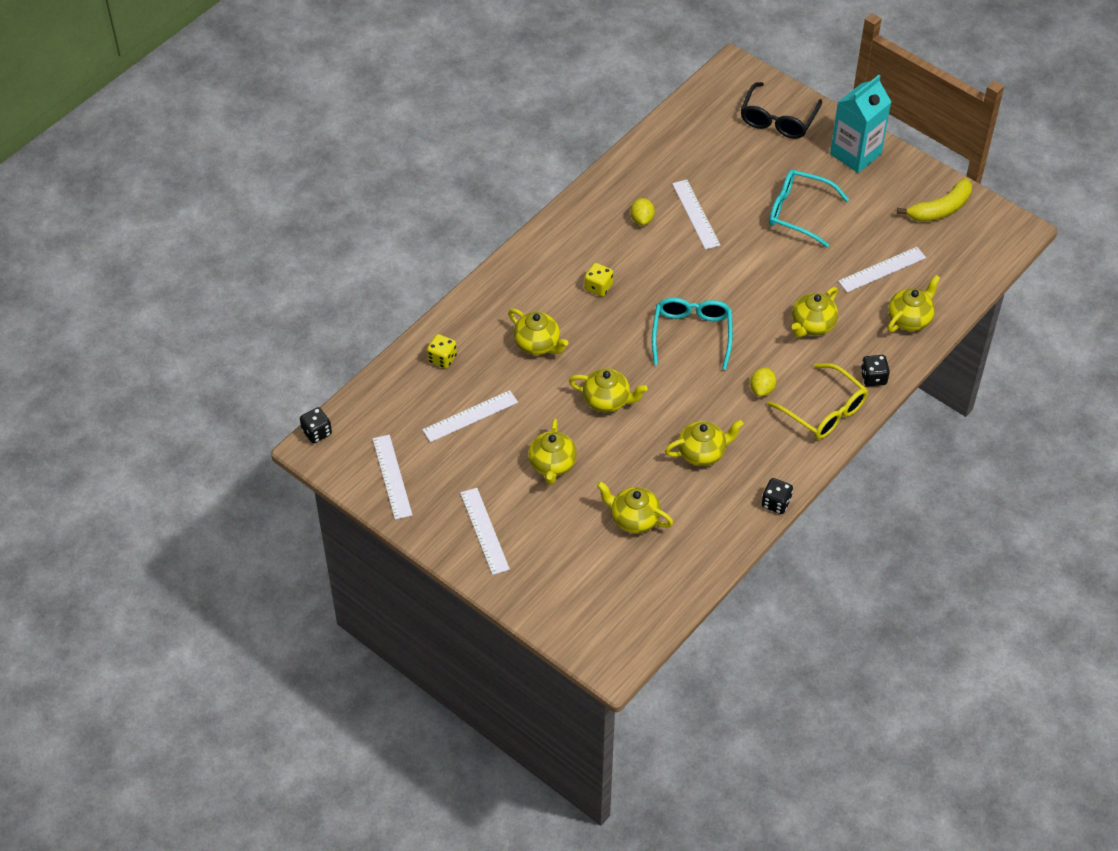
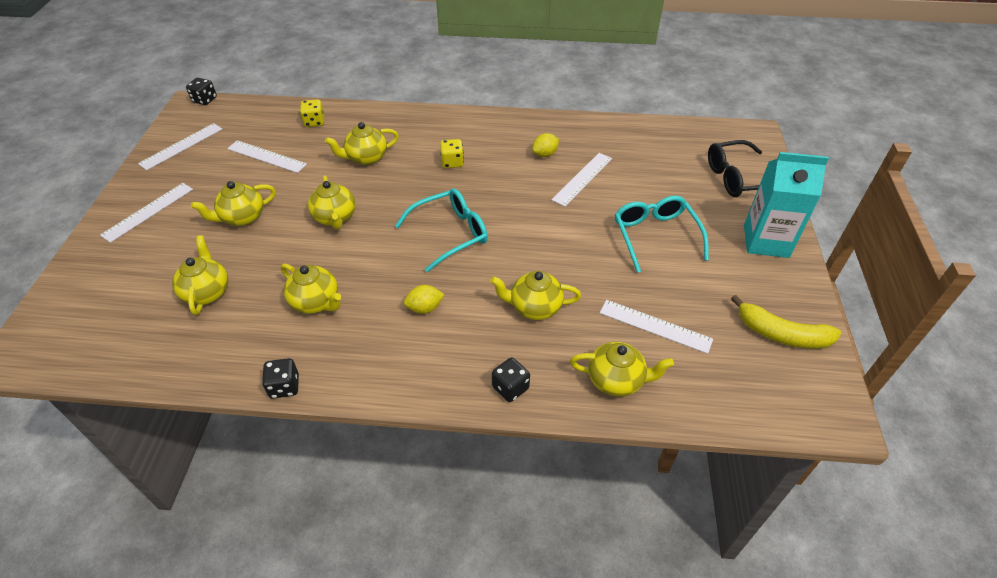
camera: 55 degrees right, 5 degrees down
yellow teapot [508,309,568,355] -> yellow teapot turned 60 degrees clockwise [325,122,399,165]
yellow glasses [768,363,868,439] -> none

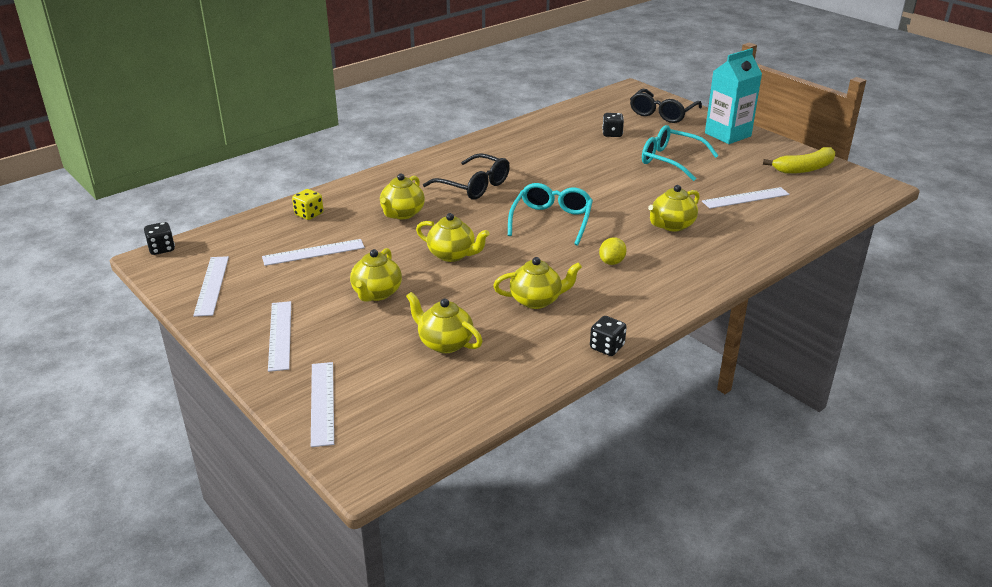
camera: 45 degrees left, 15 degrees down
yellow dice [440,139,464,168] -> black glasses [423,153,510,200]
black dice [492,358,530,402] -> black dice moved to [602,113,624,137]
yellow lemon [532,133,559,157] -> none
white ruler [552,153,612,207] -> white ruler moved to [311,362,334,447]
yellow teapot [570,342,674,397] -> none

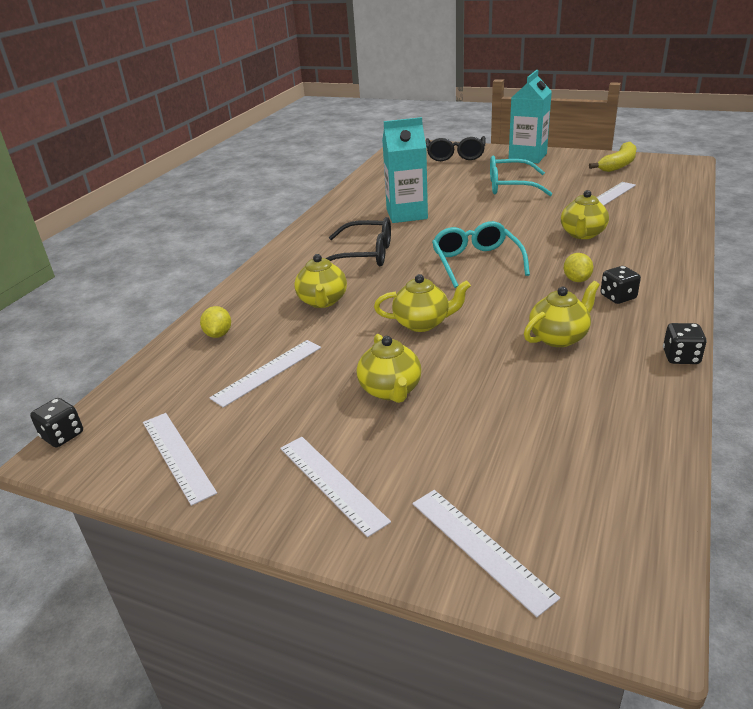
camera: 25 degrees left, 0 degrees up
yellow dice [292,189,324,220] -> yellow lemon [200,306,231,338]
yellow teapot [406,292,483,353] -> none
black dice [602,113,624,137] -> black dice moved to [601,266,641,304]
none -> turquoise carton [382,117,428,223]

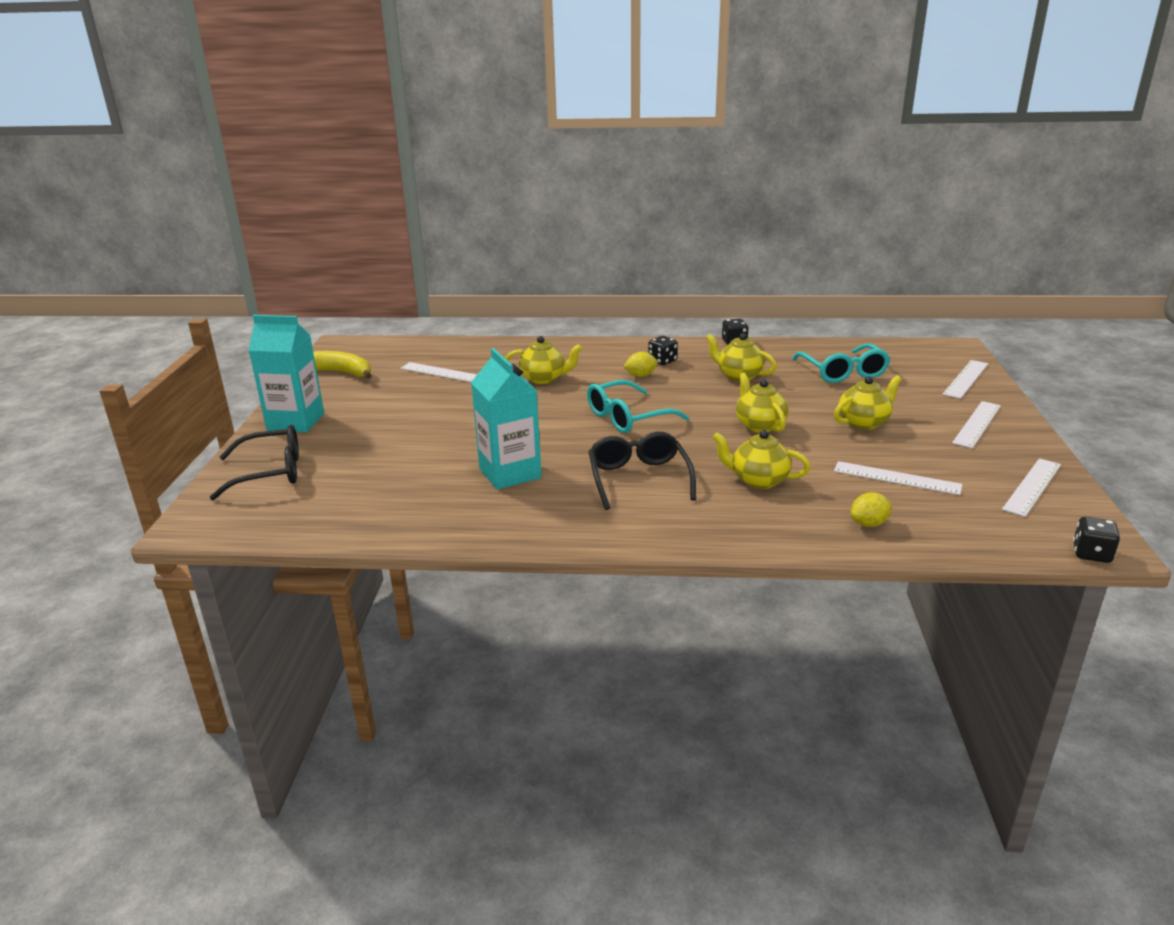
camera: 110 degrees left, 5 degrees down
yellow teapot [294,254,347,308] -> yellow teapot turned 135 degrees counterclockwise [712,430,811,489]
turquoise glasses [490,156,552,196] -> turquoise glasses moved to [792,343,890,383]

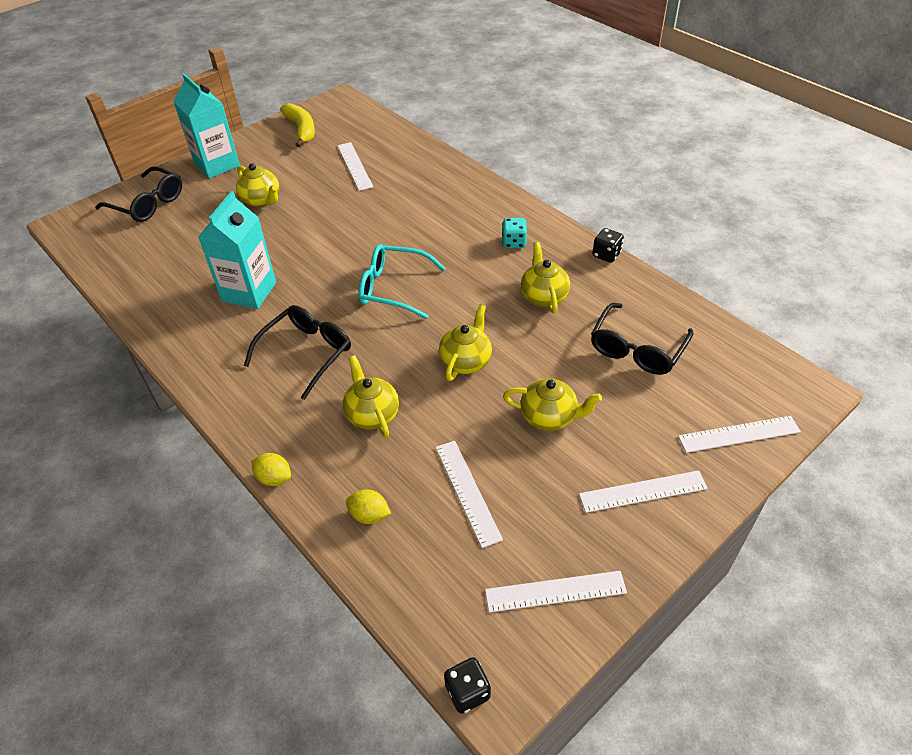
camera: 45 degrees right, 20 degrees up
yellow teapot [505,336,582,384] -> yellow teapot moved to [236,163,279,207]
yellow lemon [624,352,658,377] -> yellow lemon moved to [251,453,291,486]
black dice [648,336,678,365] -> turquoise dice [502,218,527,248]
turquoise glasses [792,343,890,383] -> black glasses [591,303,693,375]

